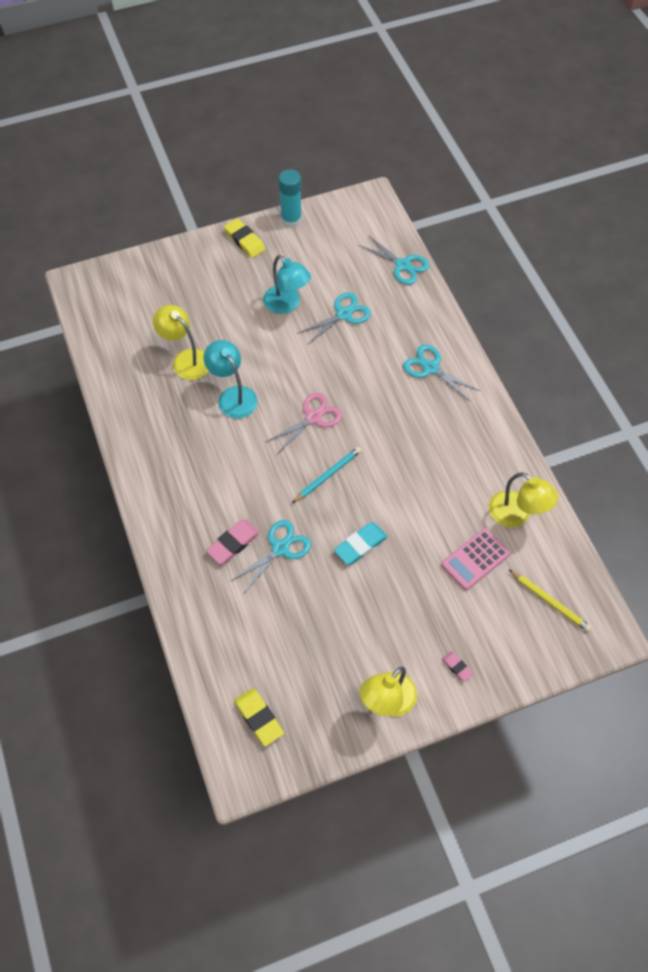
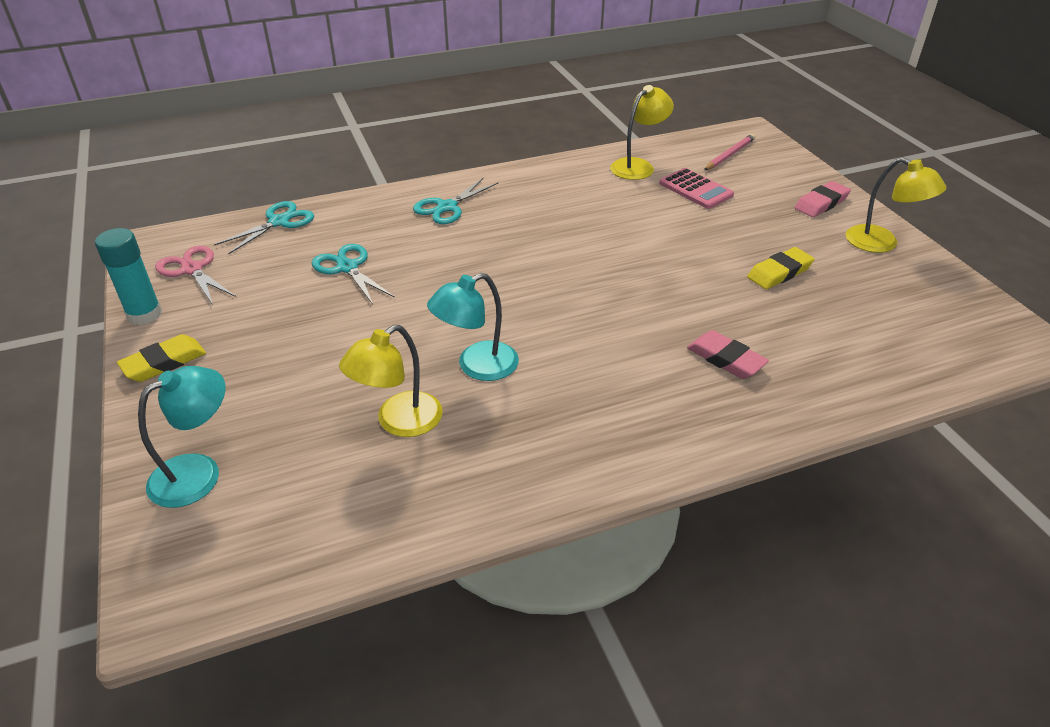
camera: 90 degrees left, 20 degrees down
turquoise scissors [231,520,311,593] -> none
yellow eraser [234,688,284,746] -> yellow eraser moved to [747,247,814,289]
turquoise lamp [263,255,311,314] -> turquoise lamp moved to [138,366,225,508]
pink scissors [266,393,342,454] -> pink scissors moved to [155,246,236,305]
turquoise pencil [292,447,362,503] -> none
turquoise eraser [334,523,388,565] -> none
pink eraser [442,652,473,682] -> pink eraser [795,181,851,217], size x1.77
yellow pencil [509,570,592,632] -> pink pencil [704,134,755,170]

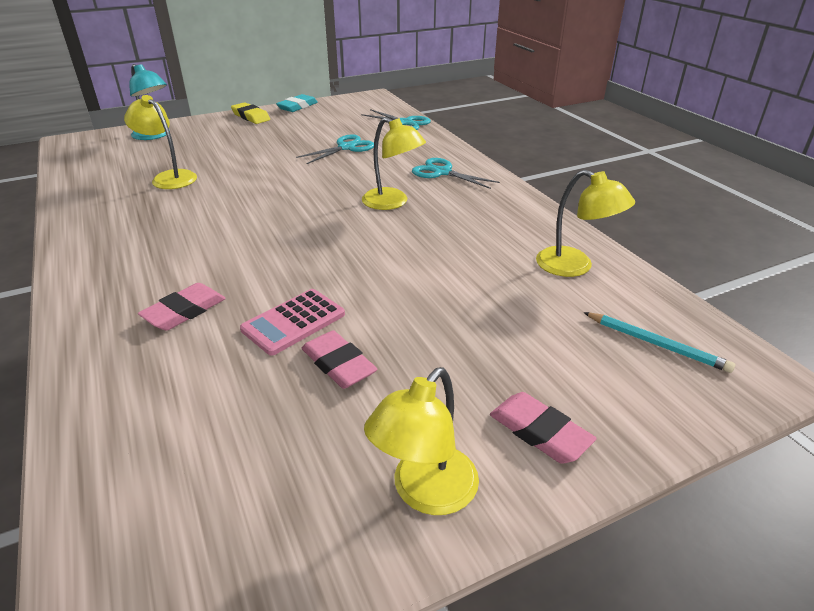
camera: 85 degrees right, 5 degrees down
turquoise glue stick [95,228,162,325] -> turquoise eraser [276,94,318,112]
pink scissors [155,246,236,305] -> none
turquoise lamp [427,273,519,381] -> none
pink calculator [659,168,734,209] -> pink calculator moved to [240,289,345,356]
pink pencil [704,134,755,170] -> turquoise pencil [583,312,735,373]
yellow eraser [747,247,814,289] -> pink eraser [302,330,378,389]
none -> yellow lamp [362,117,426,210]

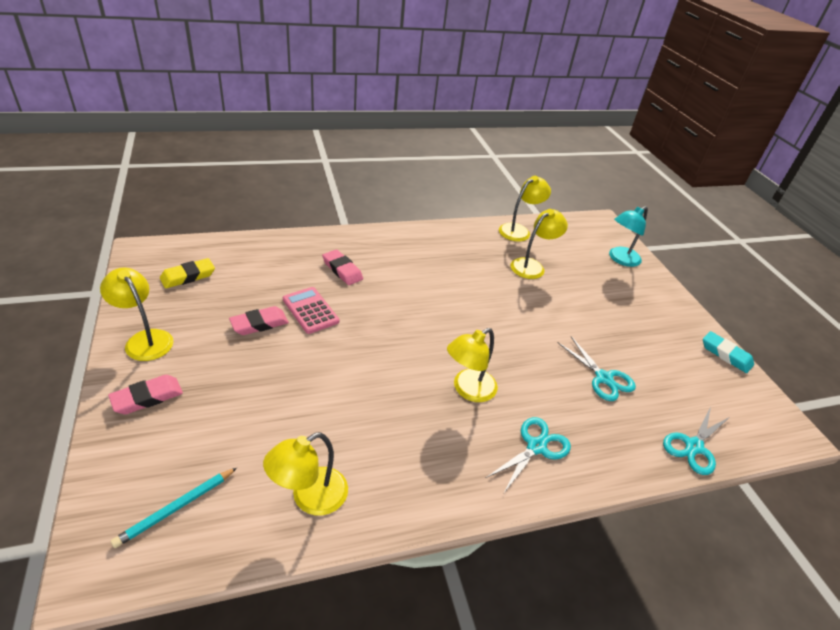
camera: 95 degrees right, 5 degrees up
yellow eraser [231,102,270,124] -> yellow eraser moved to [160,258,215,288]
none -> yellow lamp [499,176,551,242]

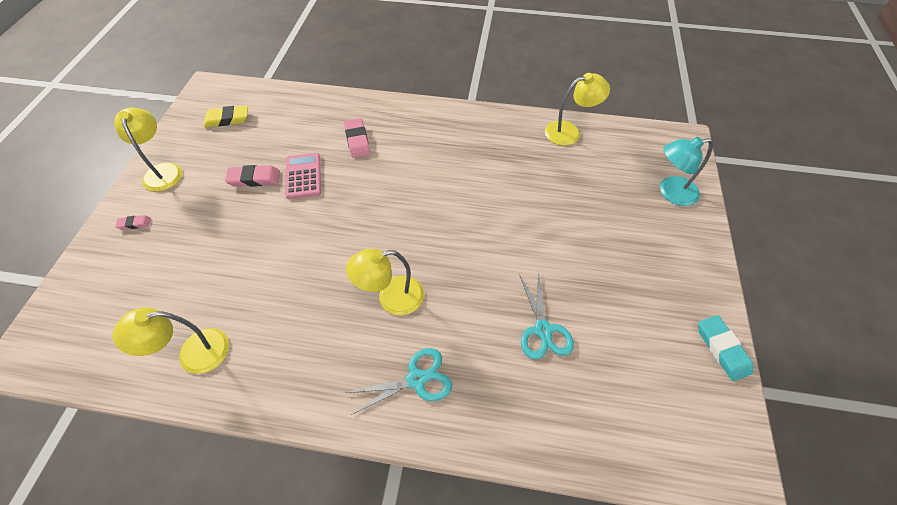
camera: 30 degrees right, 15 degrees up
pink eraser [108,375,183,414] -> pink eraser [115,215,151,230], size x0.56
turquoise pencil [111,468,237,548] -> none
yellow lamp [510,209,568,279] -> none
turquoise scissors [663,406,730,475] -> none

